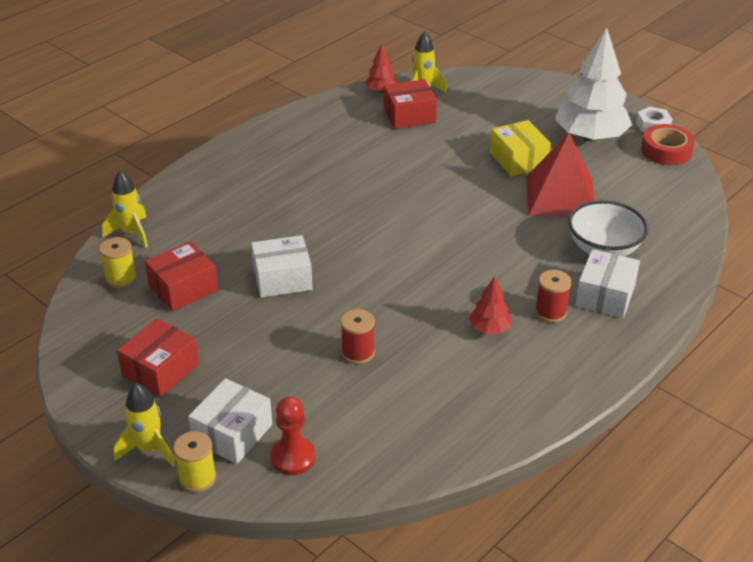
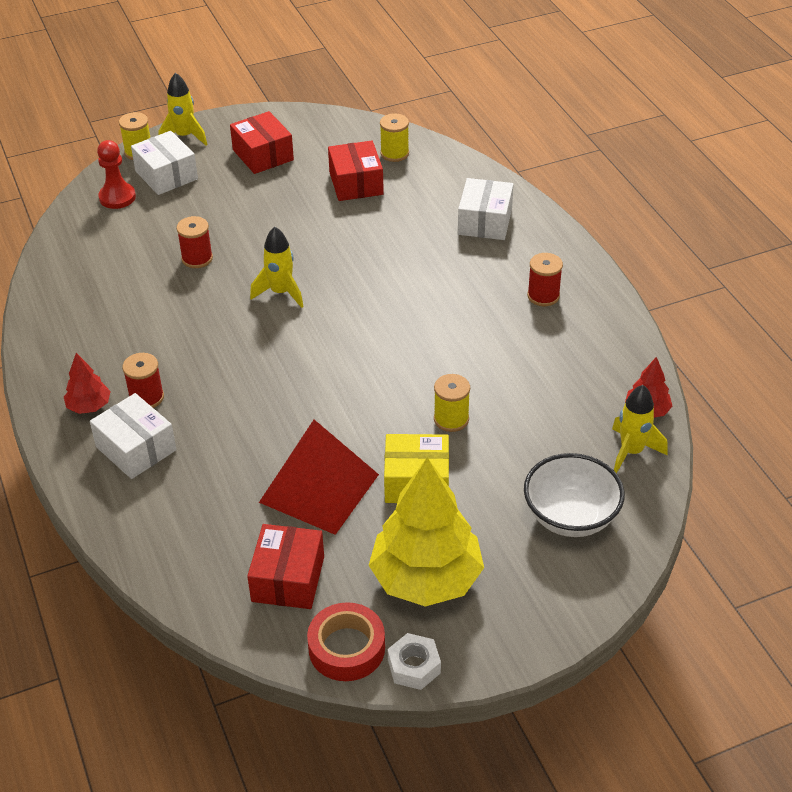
camera: 115 degrees right, 5 degrees up
yellow rocket [102,170,148,248] -> yellow rocket moved to [250,227,304,308]
white box [251,235,312,298] -> white box moved to [458,178,514,240]
red box [384,79,437,129] -> red box moved to [247,524,324,609]
red tree [469,276,512,334] -> red tree moved to [64,353,111,414]
white tree [555,28,632,142] -> yellow tree [369,458,484,606]
white bowl [568,200,648,257] -> white bowl moved to [524,453,625,537]
none -> yellow spool [434,374,470,432]
none -> red spool [527,253,563,306]

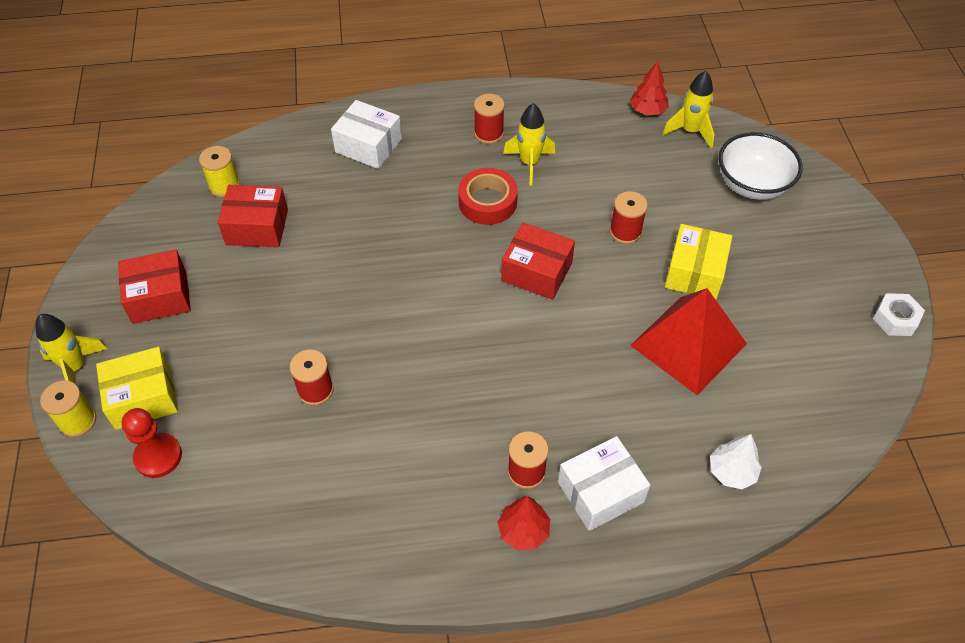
camera: 75 degrees left, 10 degrees up
white box [131,131,198,195] -> yellow box [96,347,178,430]
red box [247,524,324,609] -> red box moved to [501,223,575,300]
yellow rocket [250,227,304,308] -> yellow rocket moved to [503,103,555,186]
red tape [307,602,385,681] -> red tape moved to [458,168,518,225]
yellow tree [369,458,484,606] -> none
yellow spool [434,374,470,432] -> red spool [610,191,648,244]
none -> white tree [710,434,762,489]

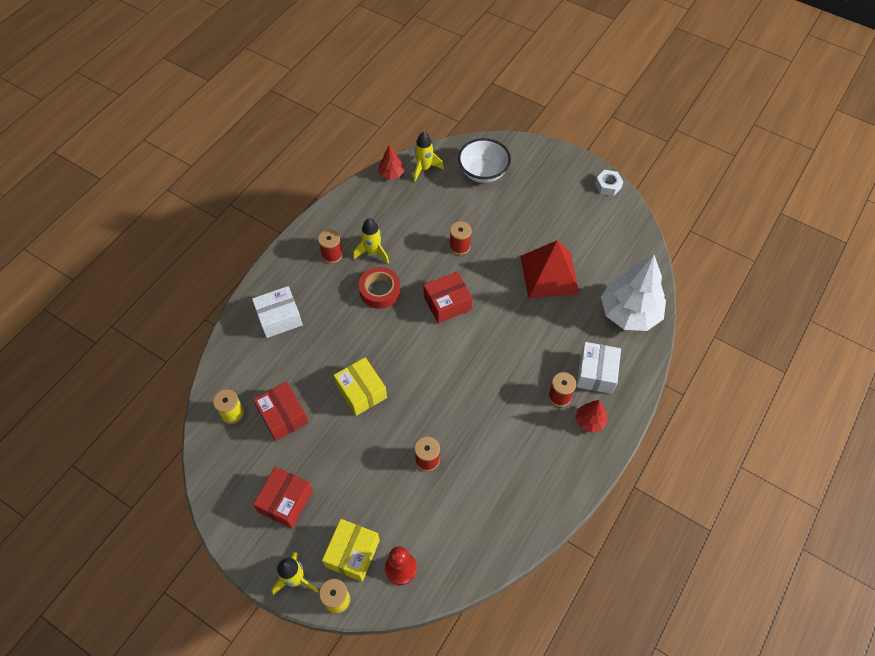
camera: 50 degrees left, 5 degrees up
red box [218,185,288,247] -> red box turned 75 degrees counterclockwise [253,381,309,441]
yellow box [665,224,732,300] -> yellow box moved to [334,357,387,416]
white tree [710,434,762,489] -> white tree [601,254,666,331], size x2.16

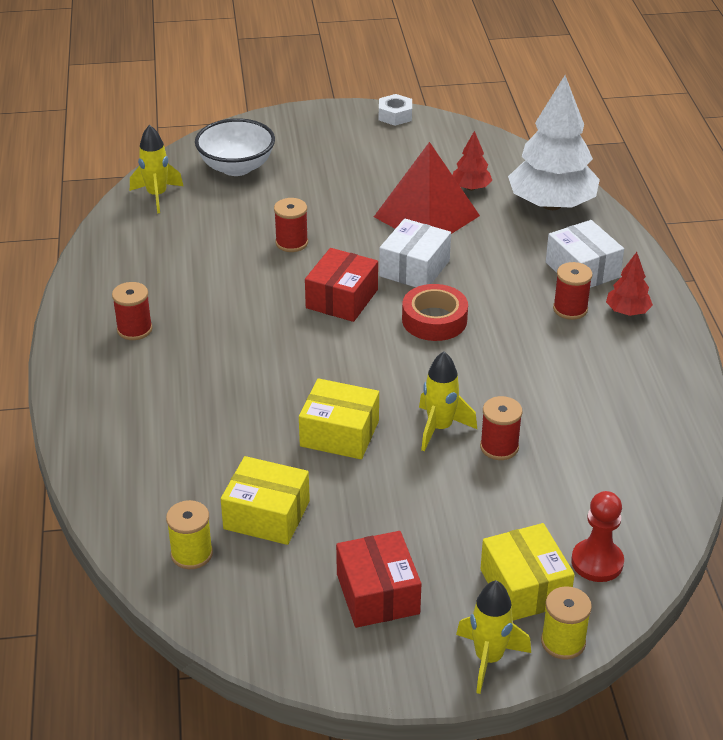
camera: 40 degrees left, 20 degrees down
white box [252,286,303,338] -> white box moved to [379,219,451,287]
red box [253,381,309,441] -> yellow box [221,456,310,545]
yellow rocket [353,218,389,264] -> yellow rocket moved to [419,352,477,451]
red tape [359,267,400,309] -> red tape moved to [402,284,468,341]
red tree [378,145,404,179] -> red tree moved to [453,131,492,191]

